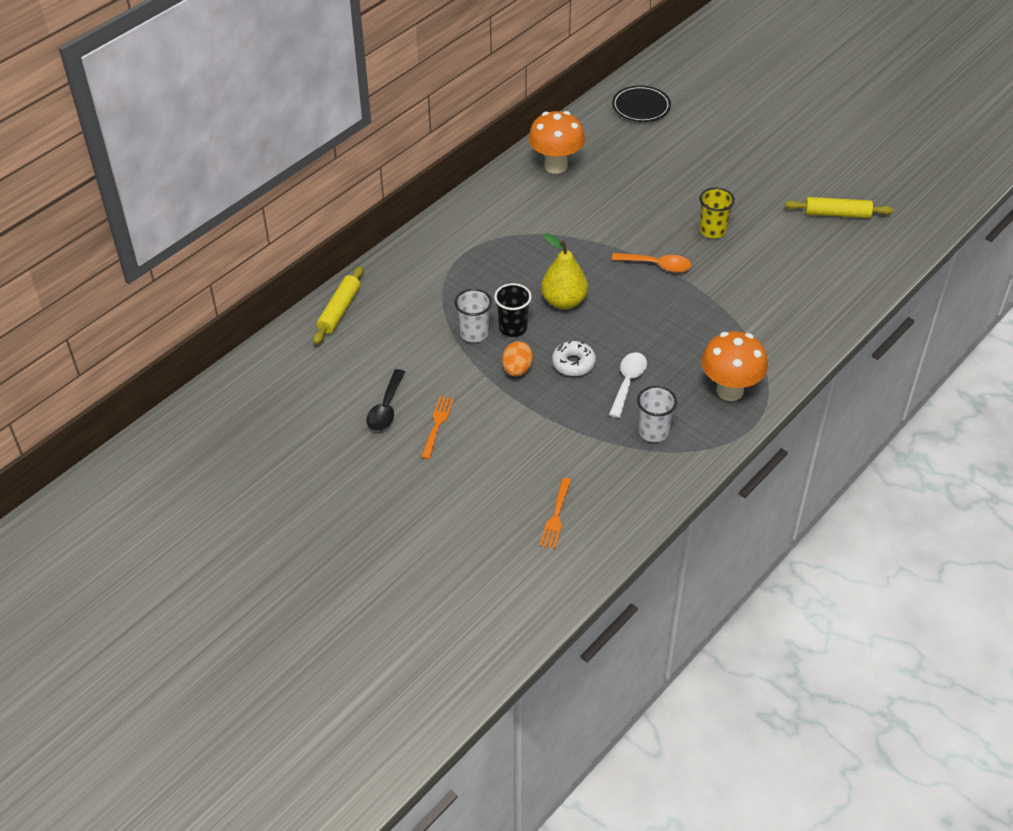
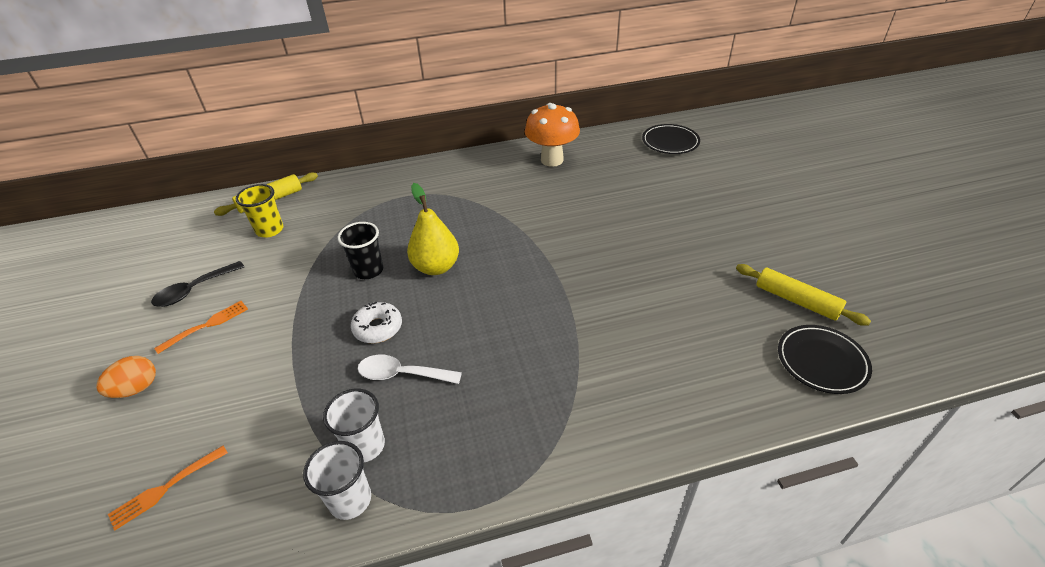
camera: 35 degrees right, 5 degrees down
white cup [455,289,492,343] -> white cup moved to [303,441,371,520]
orange egg [502,341,533,377] -> orange egg moved to [96,356,156,398]
white spoon [609,352,647,418] -> white spoon turned 135 degrees counterclockwise [358,355,462,384]
orange spoon [612,253,691,273] -> none
yellow cup [700,188,735,239] -> yellow cup moved to [236,184,283,237]
orange mushroom [701,331,768,401] -> none
none -> black plate [778,325,872,394]

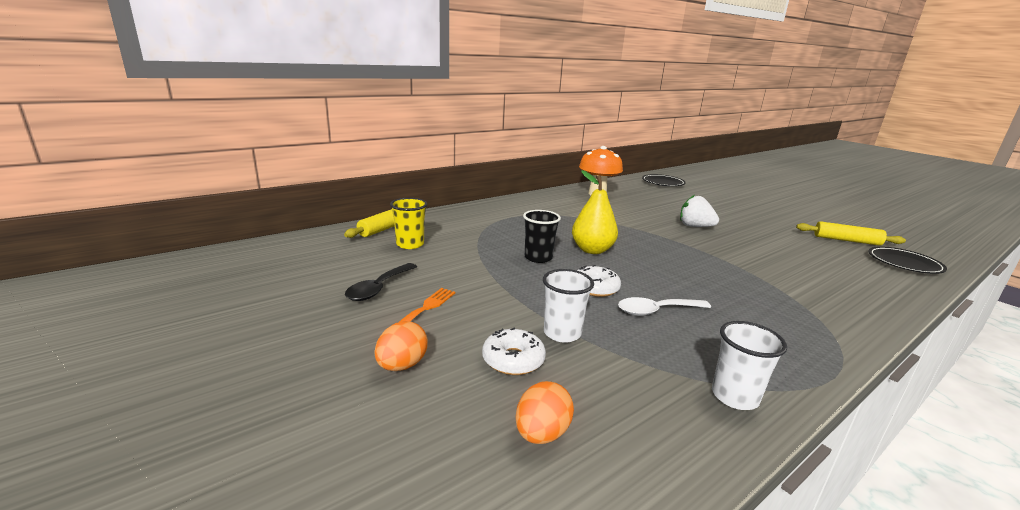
camera: 25 degrees left, 20 degrees down
orange fork [108,446,228,530] -> orange egg [515,381,574,444]
white cup [323,389,385,462] -> white cup moved to [543,269,594,343]
none -> white donut [482,328,546,375]
none -> white strawberry [680,195,719,227]

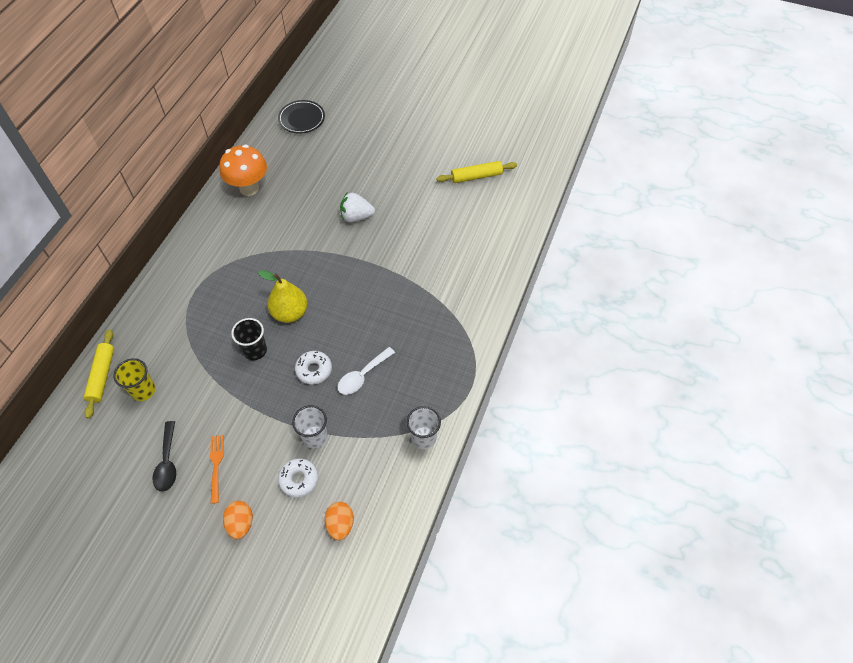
camera: 30 degrees left, 35 degrees up
black plate [868,246,947,274] -> none

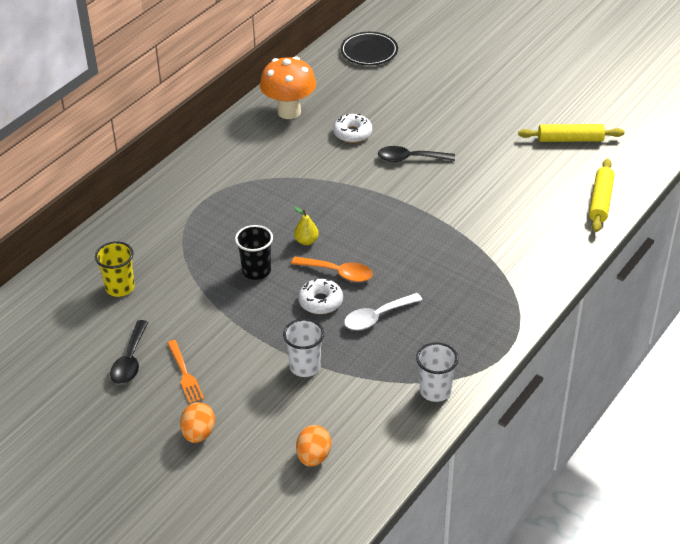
camera: 15 degrees right, 15 degrees down
yellow rolling pin [84,329,114,419] -> yellow rolling pin moved to [589,159,615,232]
orange fork [210,435,224,504] -> orange fork turned 150 degrees clockwise [167,340,204,404]
yellow pear [258,270,307,323] -> yellow pear [294,207,319,245], size x0.51
white donut [278,458,318,498] -> white donut moved to [333,114,372,143]
white strawberry [340,193,375,223] -> black spoon [378,146,455,162]
none -> orange spoon [291,257,373,282]

